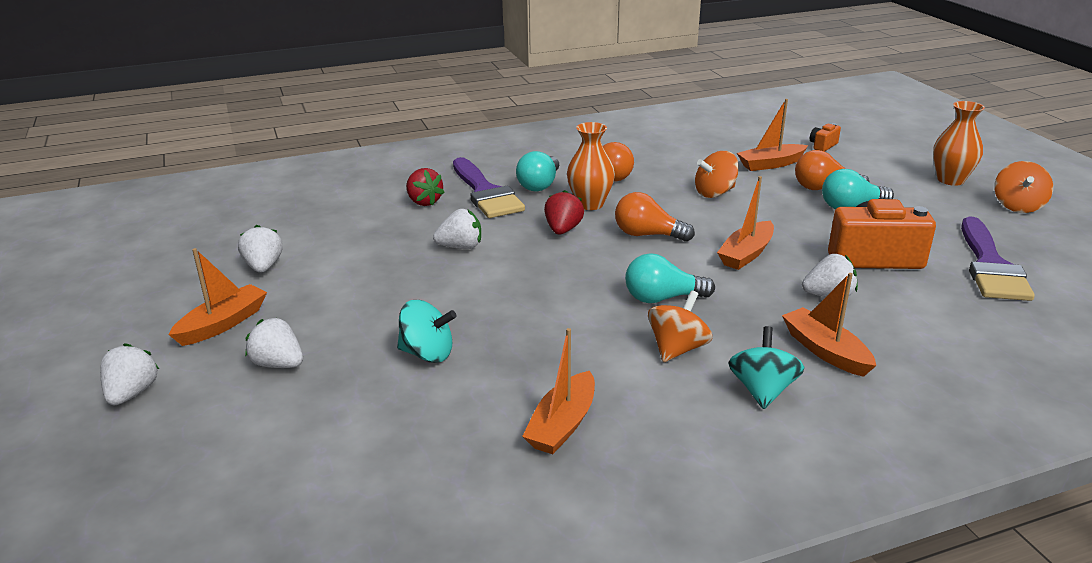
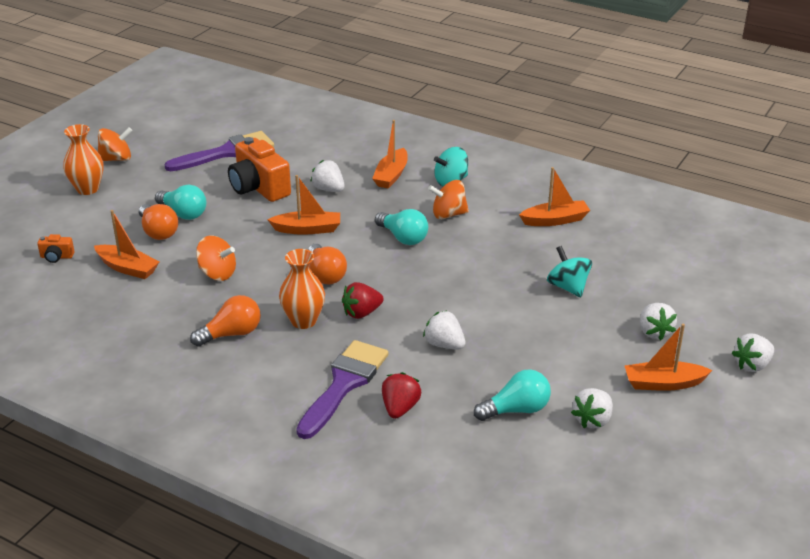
camera: 130 degrees left, 5 degrees up
turquoise light bulb [516,151,559,191] -> turquoise light bulb moved to [474,369,551,421]

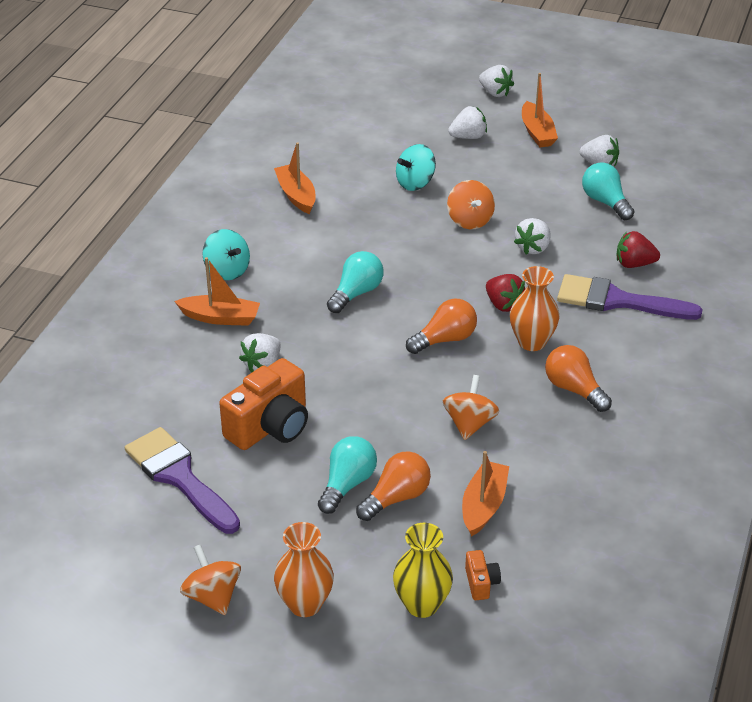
camera: 100 degrees left, 5 degrees up
orange boat [267,175,340,235] -> none
orange spinning top [428,180,469,219] -> orange spinning top moved to [447,180,495,229]
none -> yellow vase [393,523,453,618]

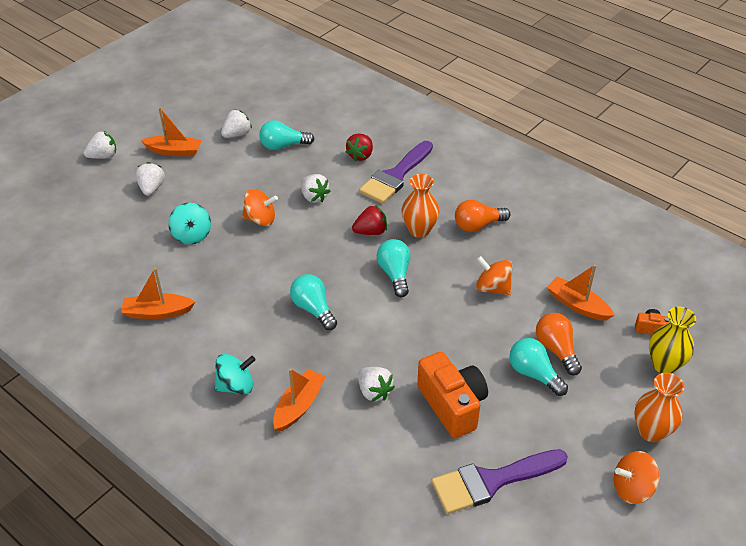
camera: 70 degrees left, 5 degrees up
orange light bulb [406,298,477,354] -> turquoise light bulb [377,239,411,297]

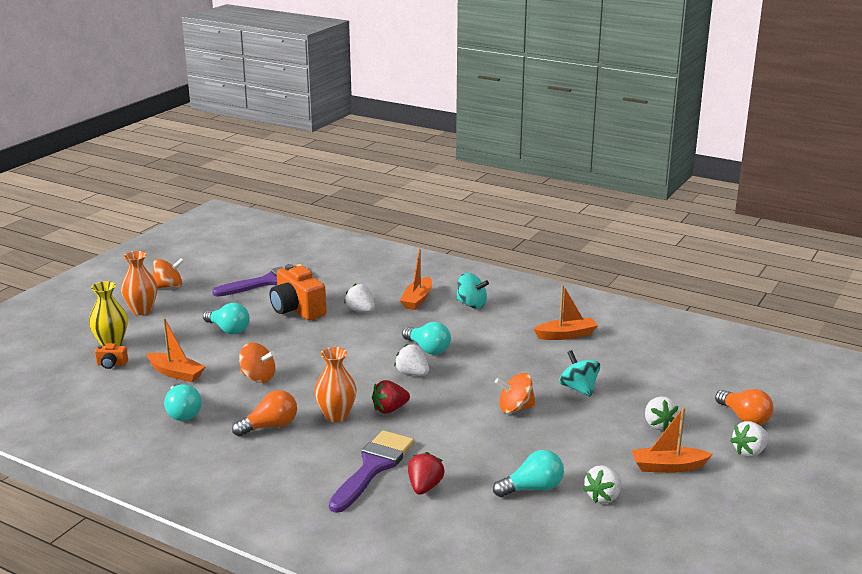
camera: 170 degrees right, 20 degrees down
turquoise spinning top [214,354,256,395] -> turquoise spinning top turned 120 degrees counterclockwise [456,273,489,309]
white strawberry [300,174,330,203] -> white strawberry moved to [394,344,429,376]
turquoise light bulb [377,239,411,297] -> turquoise light bulb moved to [164,384,202,421]
orange light bulb [536,313,582,376] -> orange light bulb moved to [715,389,773,425]

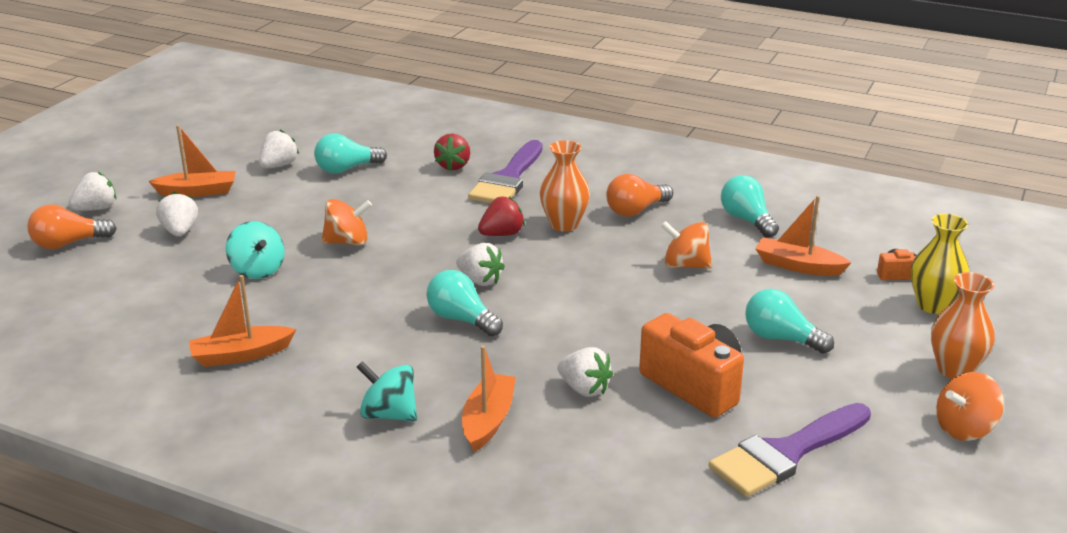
camera: 175 degrees right, 5 degrees up
orange light bulb [715,389,773,425] -> orange light bulb turned 75 degrees counterclockwise [27,204,117,249]

